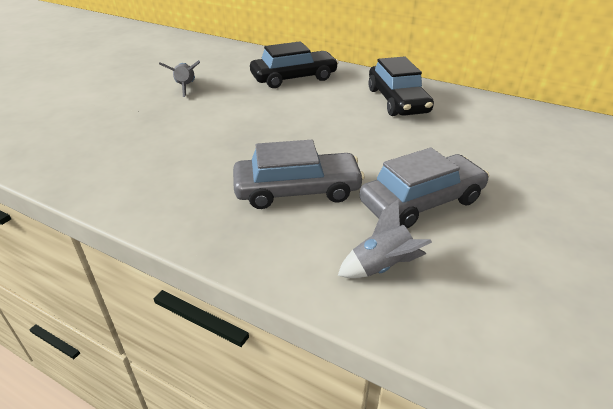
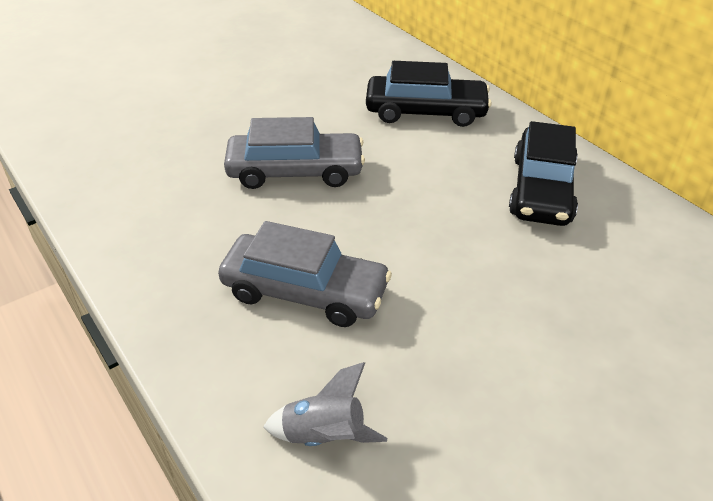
camera: 25 degrees right, 5 degrees up
grey rocket [159,60,200,97] -> none
grey car [359,147,489,228] -> grey car moved to [224,117,365,189]

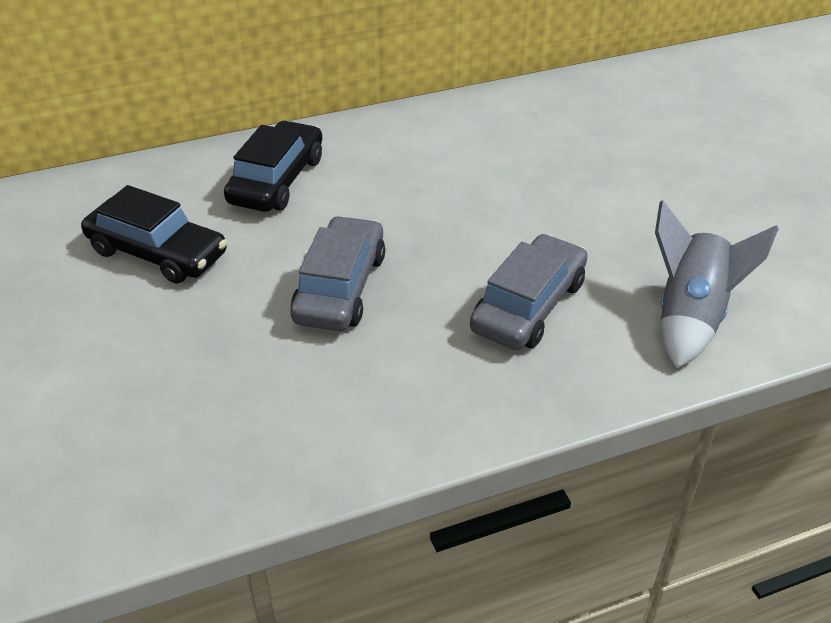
camera: 75 degrees left, 0 degrees up
grey rocket [263,362,387,446] -> grey rocket [655,200,779,369], size x1.68
black car [509,121,578,226] -> black car moved to [81,185,227,284]

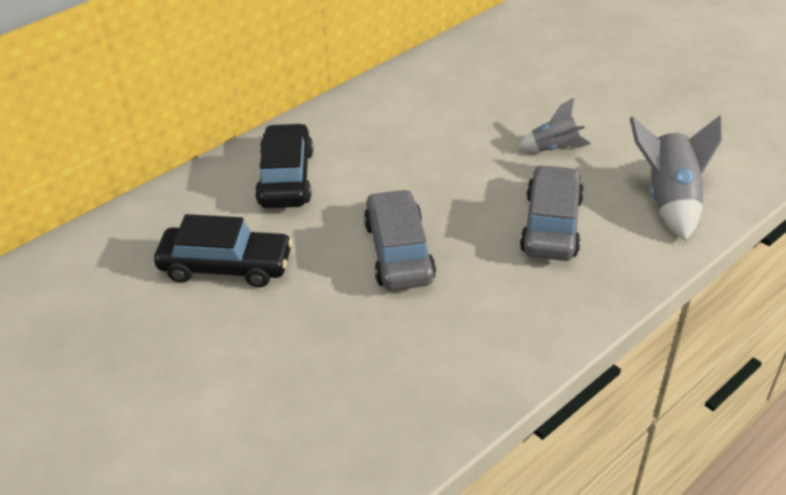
camera: 20 degrees left, 0 degrees up
none -> grey rocket [519,98,591,152]

